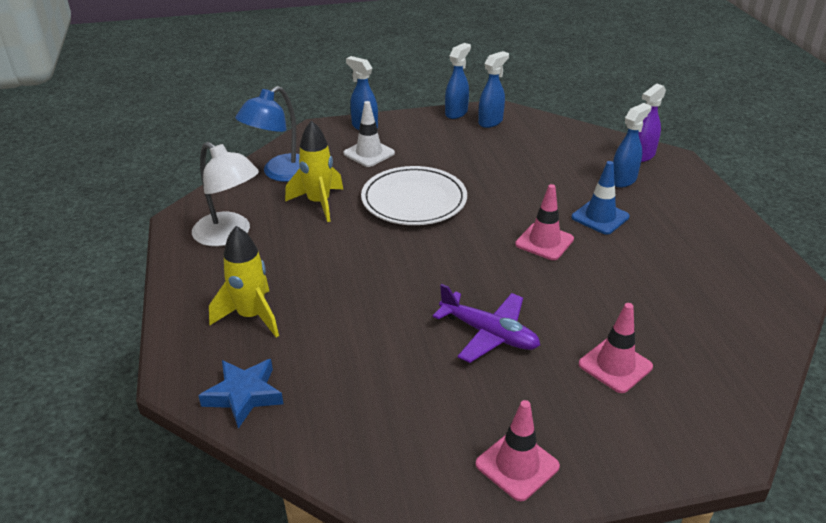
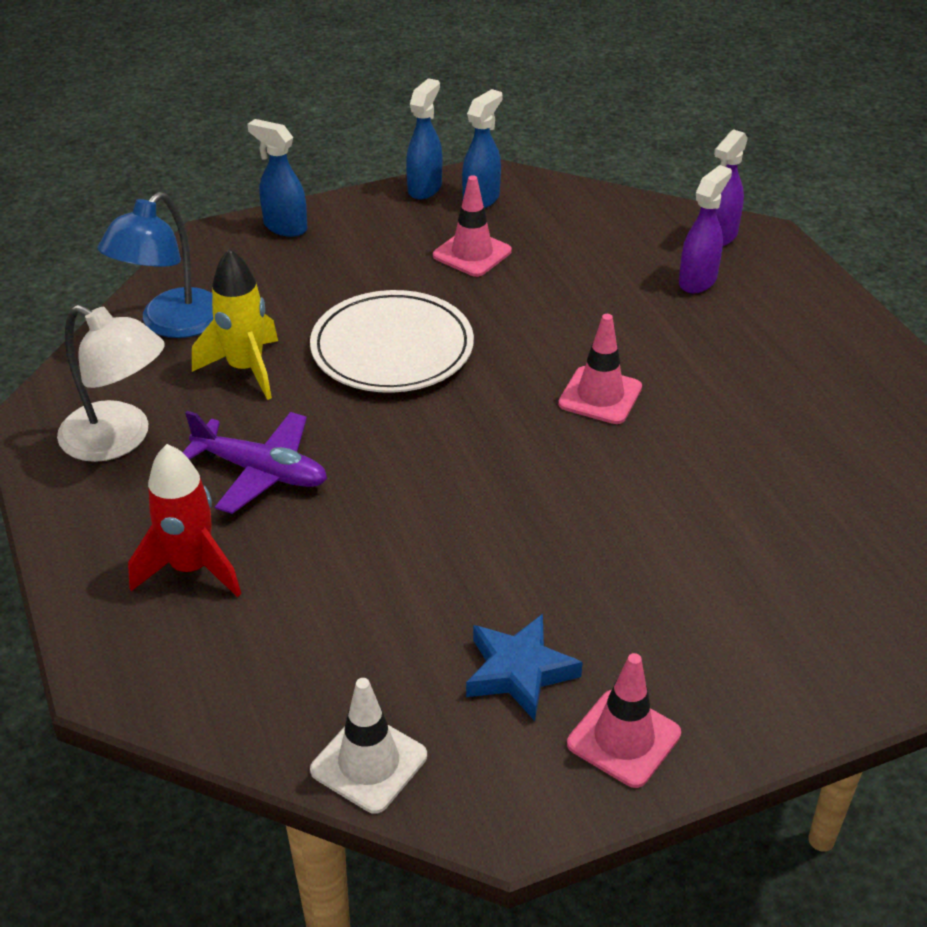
camera: 10 degrees left, 5 degrees up
blue star [198,359,283,429] -> blue star moved to [466,614,583,721]
yellow rocket [209,226,279,338] -> red rocket [128,444,241,597]
white traffic cone [343,101,395,167] -> white traffic cone moved to [310,678,427,814]
purple plane [433,284,540,363] -> purple plane moved to [183,411,327,514]
blue traffic cone [572,161,630,234] -> none
pink traffic cone [579,303,653,393] -> pink traffic cone moved to [433,175,512,277]
blue spray bottle [613,103,651,187] -> purple spray bottle [679,165,732,293]

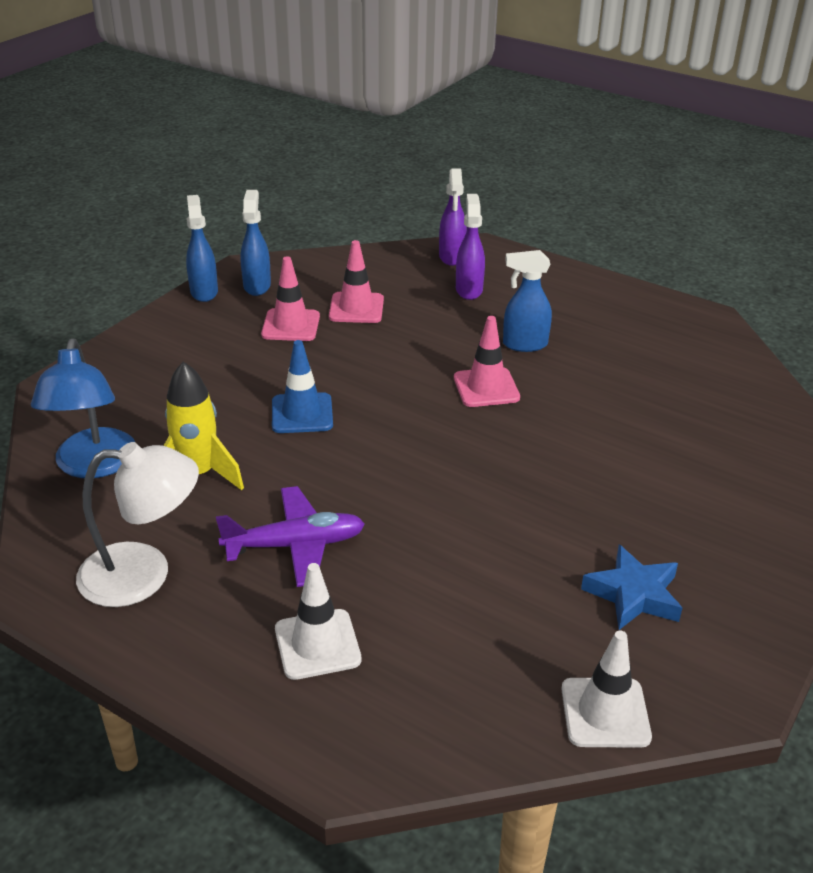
camera: 35 degrees left, 5 degrees down
red rocket [128,444,241,597] -> white traffic cone [275,563,362,680]
blue spray bottle [247,119,307,237] -> blue spray bottle moved to [503,250,552,352]
white plate [310,290,474,393] -> blue traffic cone [272,340,333,433]
pink traffic cone [567,653,681,788] -> pink traffic cone moved to [329,240,384,323]

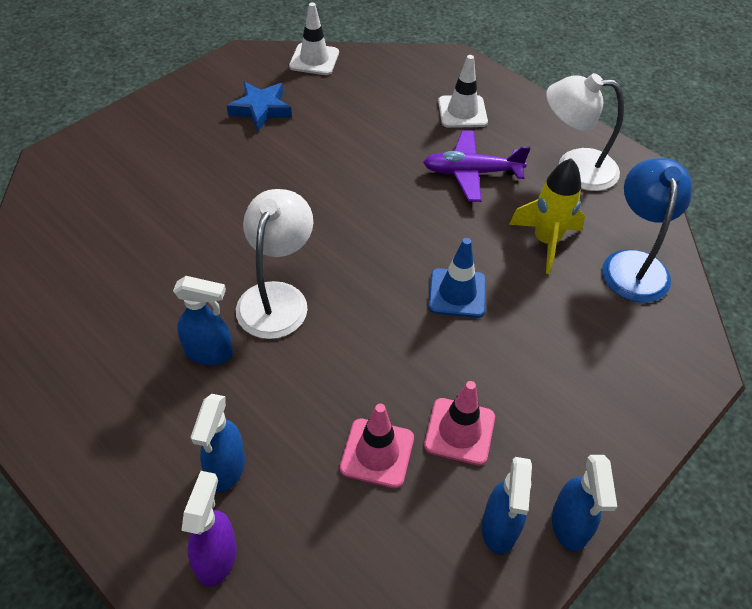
camera: 170 degrees left, 15 degrees up
pink traffic cone [454,316,520,407] -> white lamp [236,189,313,339]
purple spray bottle [456,194,485,300] -> blue spray bottle [190,394,245,492]

